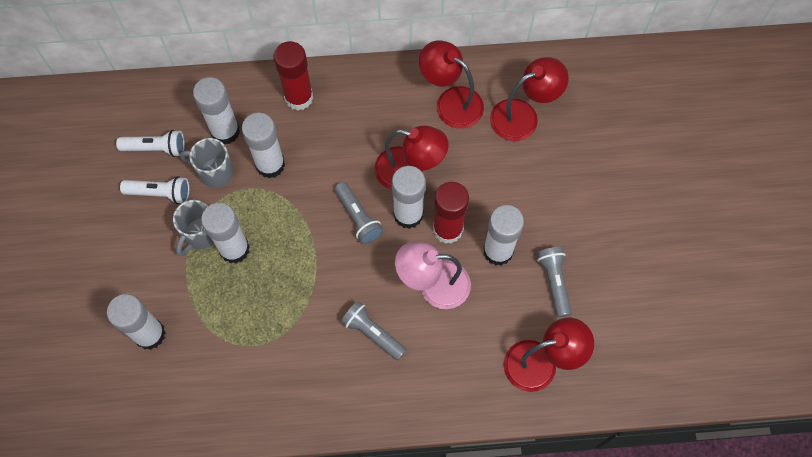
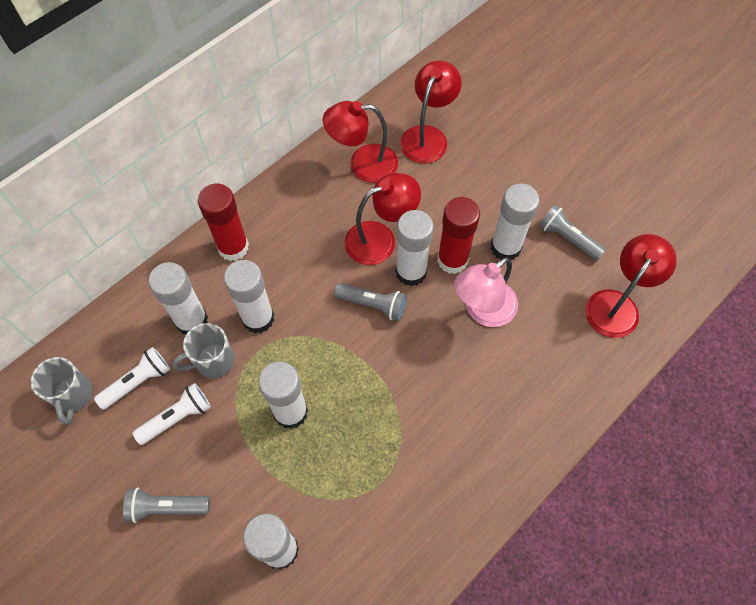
camera: 40 degrees left, 5 degrees down
grey mug [173,200,214,256] -> grey mug moved to [31,357,93,425]
grey flashlight [341,301,407,360] -> grey flashlight moved to [123,487,210,523]

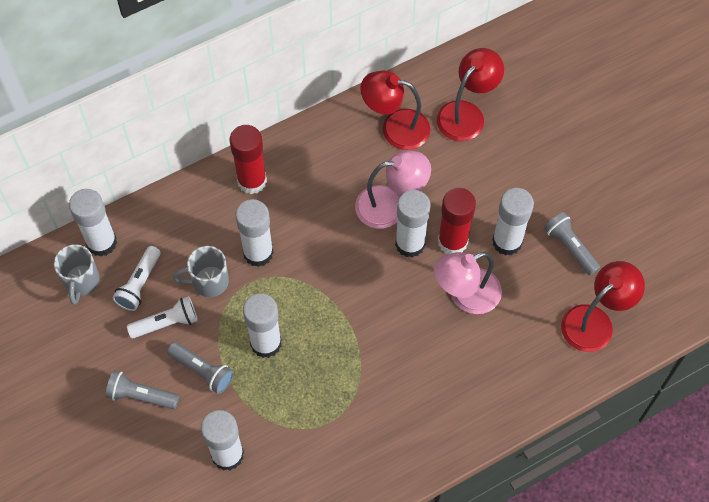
camera: 15 degrees right, 0 degrees up
white flashlight [94,347,170,410] -> white flashlight turned 135 degrees clockwise [113,246,161,311]
white glue stick [149,262,208,334] -> white glue stick moved to [69,189,117,257]
grey flashlight [334,283,407,321] -> grey flashlight moved to [167,342,234,394]
red lamp [345,173,421,265] -> pink lamp [355,150,431,229]

